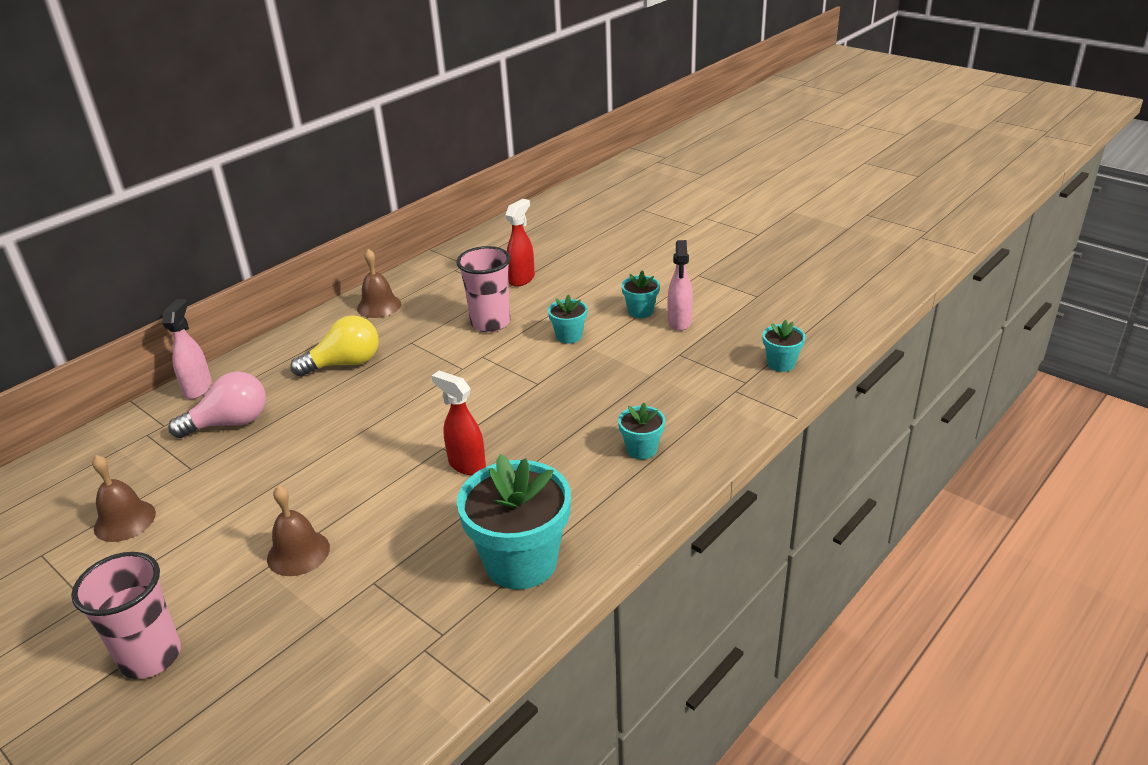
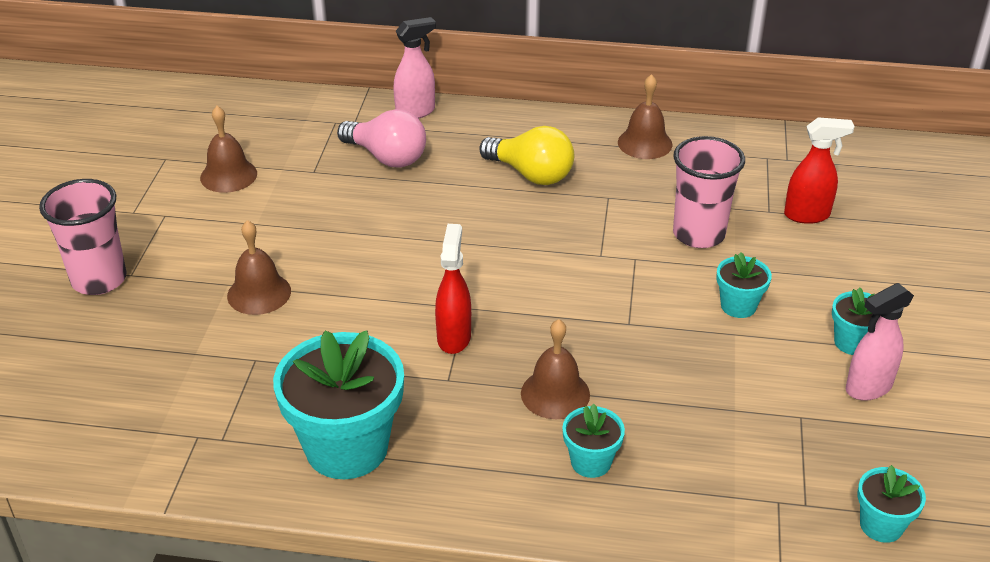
camera: 55 degrees right, 5 degrees up
none -> brown bell [521,319,590,419]

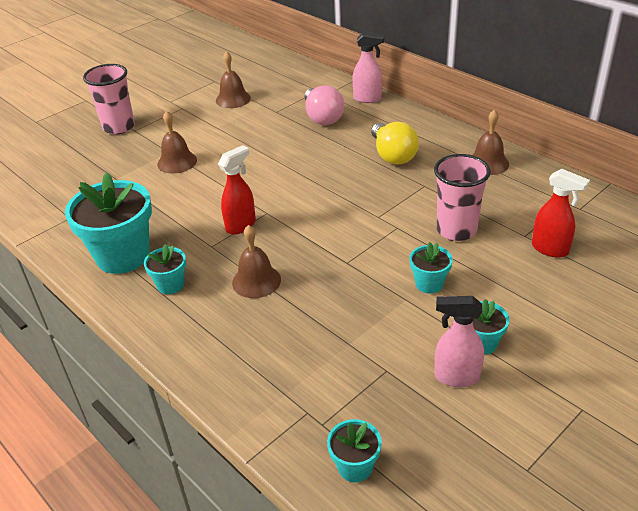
camera: 40 degrees right, 0 degrees up
turquoise flower pot [562,404,625,478] -> turquoise flower pot moved to [144,244,186,294]

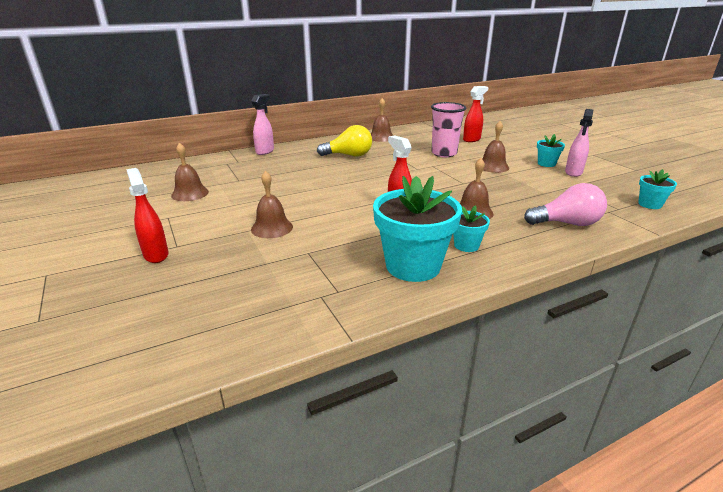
camera: 75 degrees left, 10 degrees down
pink cup [83,64,135,135] -> red spray bottle [126,168,169,263]
pink light bulb [305,85,344,125] -> pink light bulb moved to [524,183,607,226]
turquoise flower pot [409,242,453,294] -> brown bell [482,121,509,173]

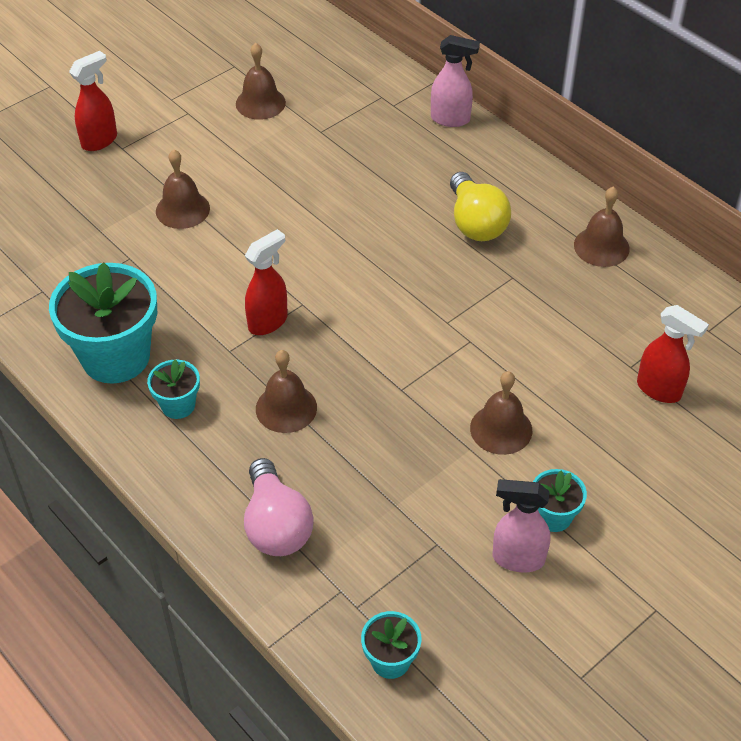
camera: 75 degrees right, 20 degrees up
pink cup [431,102,466,157] -> none

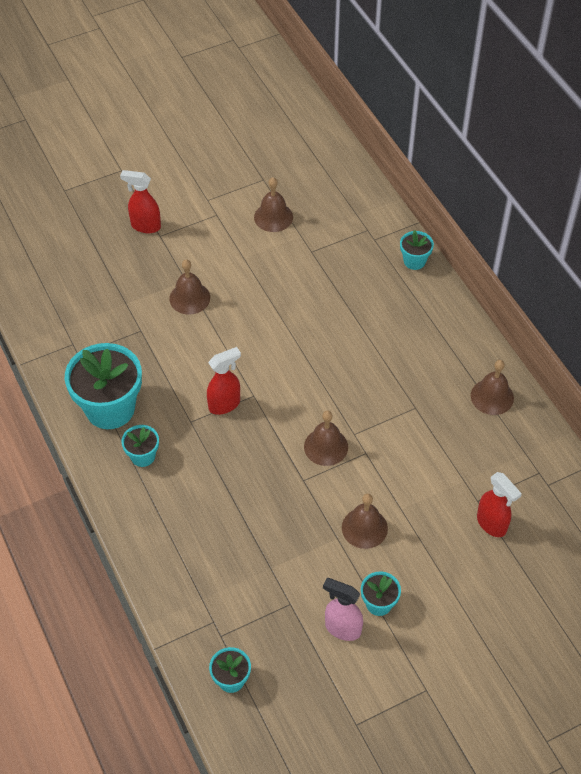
camera: 15 degrees right, 5 degrees up
red spray bottle [69,51,117,151] -> red spray bottle turned 135 degrees counterclockwise [120,170,161,233]
pink light bulb [244,458,314,556] -> none
brown bell [256,350,317,433] -> brown bell moved to [304,411,348,466]
pink spray bottle [431,35,480,127] -> turquoise flower pot [400,230,434,270]
yellow light bulb [450,172,511,241] -> none

